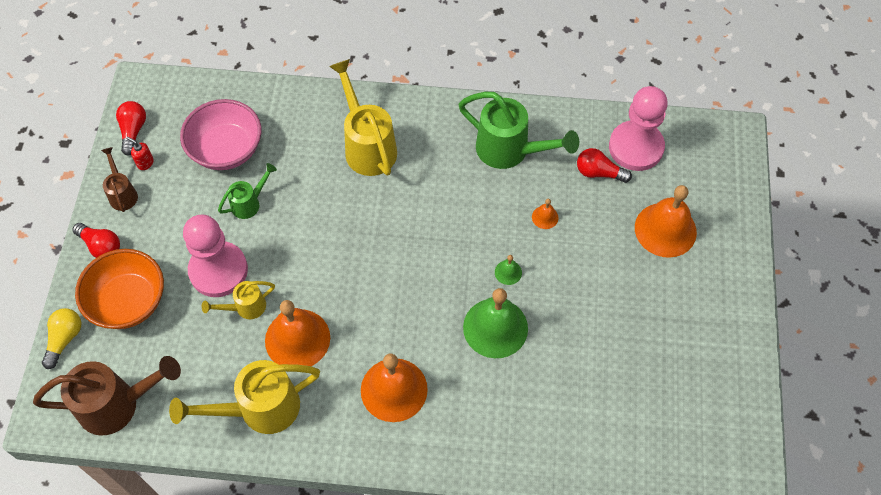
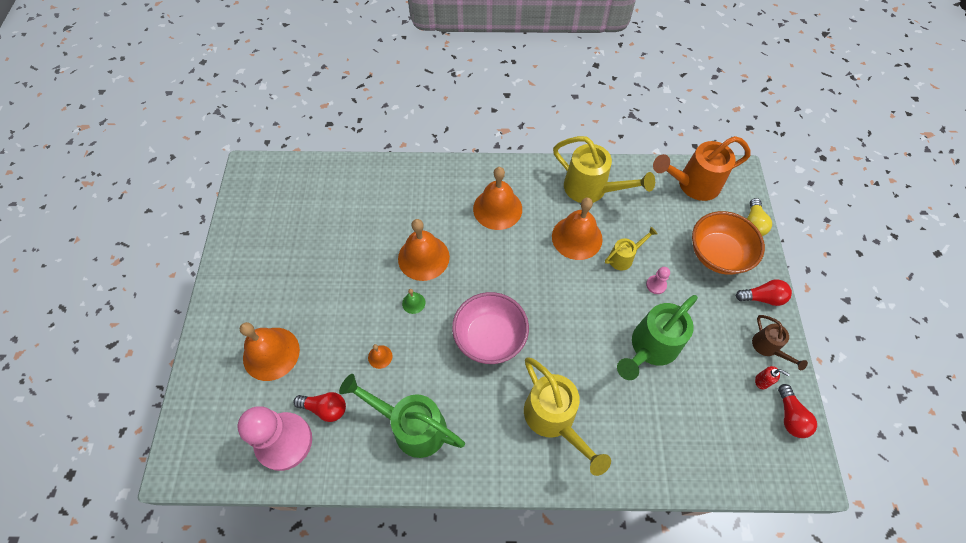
camera: 175 degrees right, 0 degrees up
brown watering can [33,356,181,435] -> orange watering can [653,136,751,201]
red light bulb [72,223,120,258] -> red light bulb turned 150 degrees clockwise [736,279,792,306]
yellow watering can [169,360,320,434] -> yellow watering can turned 60 degrees clockwise [553,136,655,203]
pink bowl [180,99,262,170] -> pink bowl moved to [452,292,529,364]
pink pawn [183,214,248,297] -> pink pawn [646,267,670,294], size x0.41
green watering can [218,163,277,219] -> green watering can [617,295,698,380], size x1.88
green bell [463,288,528,358] -> orange bell [398,219,450,281]

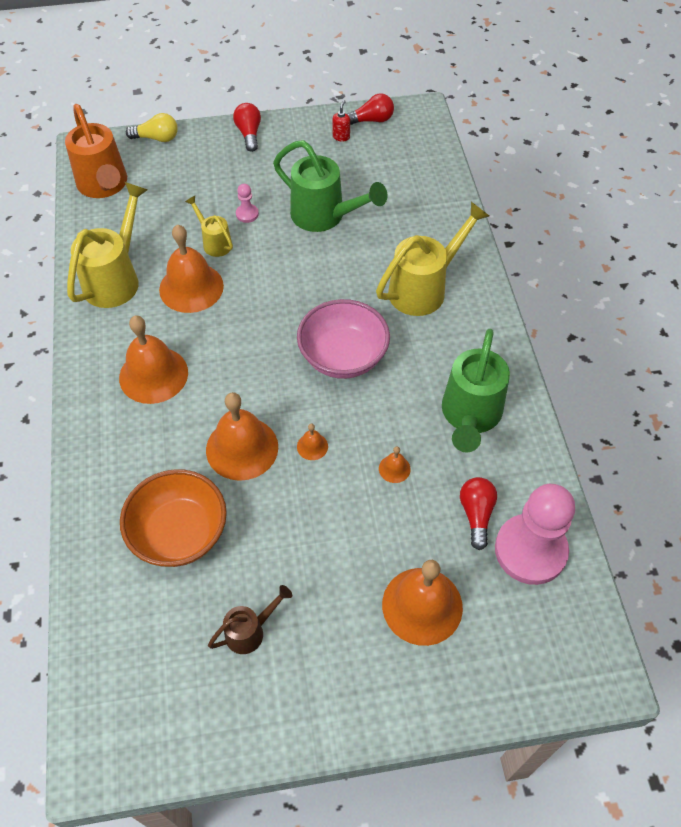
camera: 100 degrees left, 5 degrees down
green bell [402,289,425,314] -> orange bell [297,424,328,460]
orange bowl [692,211,765,275] -> orange bowl moved to [120,469,227,567]
brown watering can [752,315,808,370] -> brown watering can moved to [208,585,292,654]

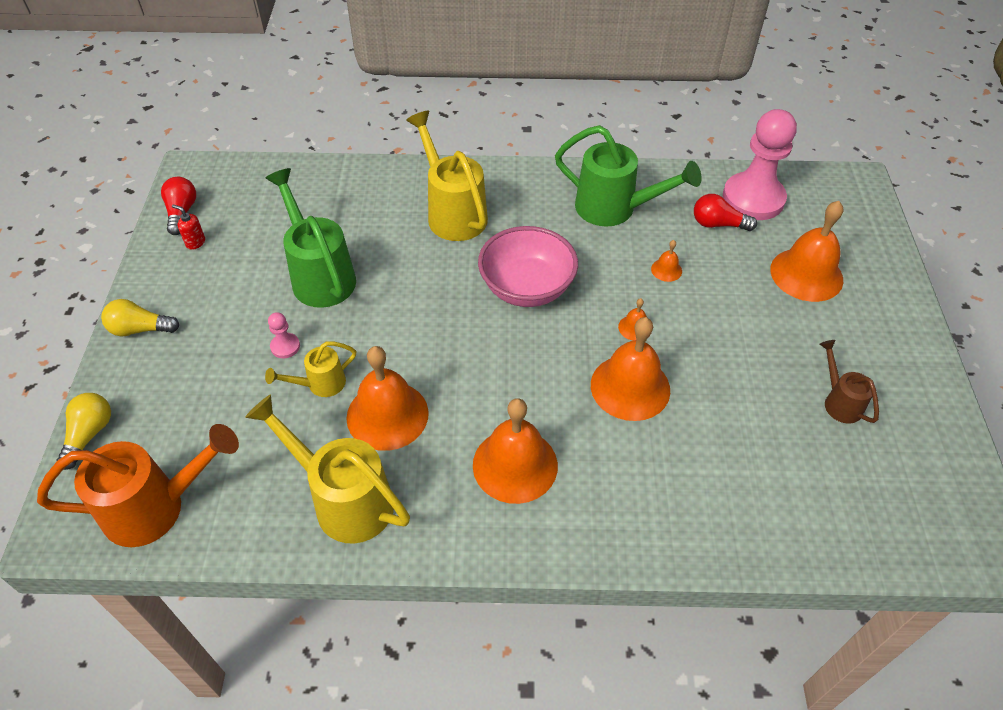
camera: 80 degrees left, 5 degrees down
orange bowl [120,469,227,567] -> none
red light bulb [233,103,261,152] -> yellow light bulb [101,299,179,337]
green watering can [273,140,388,232] -> green watering can turned 75 degrees counterclockwise [266,168,356,308]

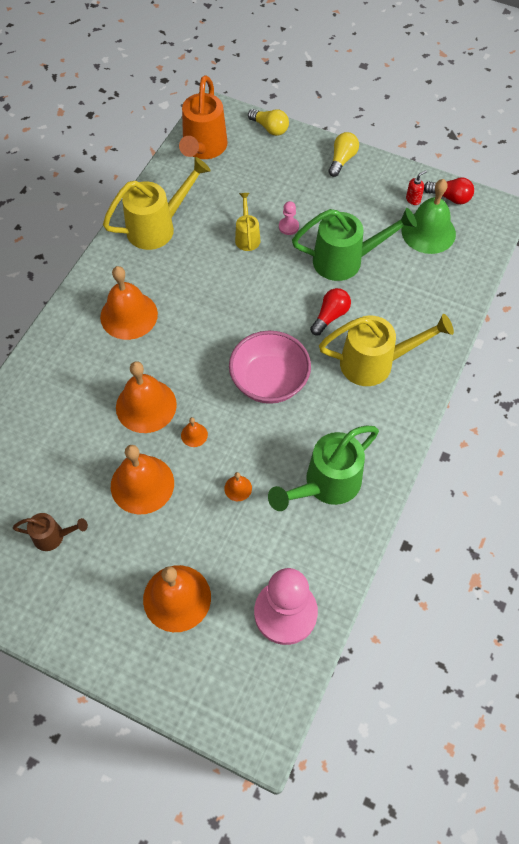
camera: 115 degrees right, 10 degrees up
orange bell [346,346,429,451] -> orange bell moved to [111,445,174,514]
red light bulb [694,194,757,231] -> red light bulb moved to [310,288,351,335]
none -> green bell [402,179,456,254]

